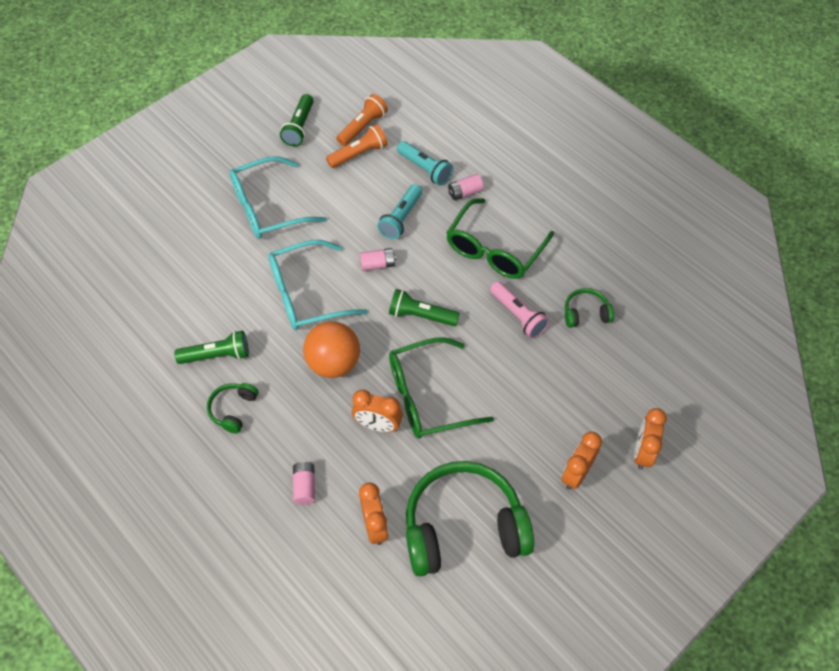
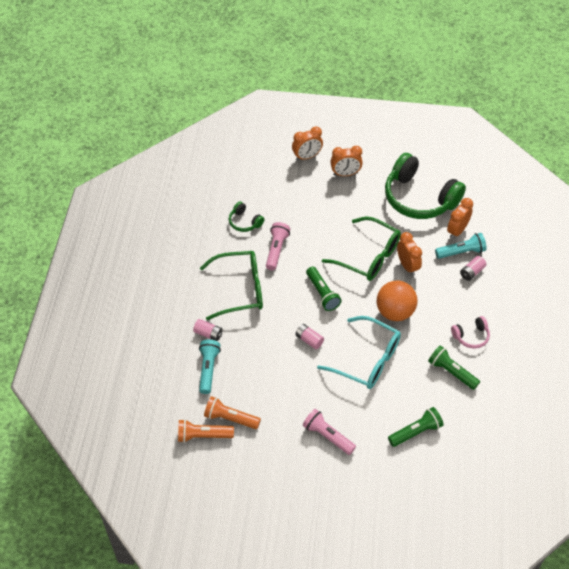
camera: 130 degrees left, 5 degrees down
green headphones [207,383,259,434] -> pink headphones [451,316,490,348]
turquoise glasses [229,156,326,239] -> pink flashlight [303,409,356,455]
green flashlight [280,94,314,146] -> green flashlight moved to [388,407,444,447]
turquoise flashlight [377,184,422,239] -> turquoise flashlight moved to [435,233,486,259]

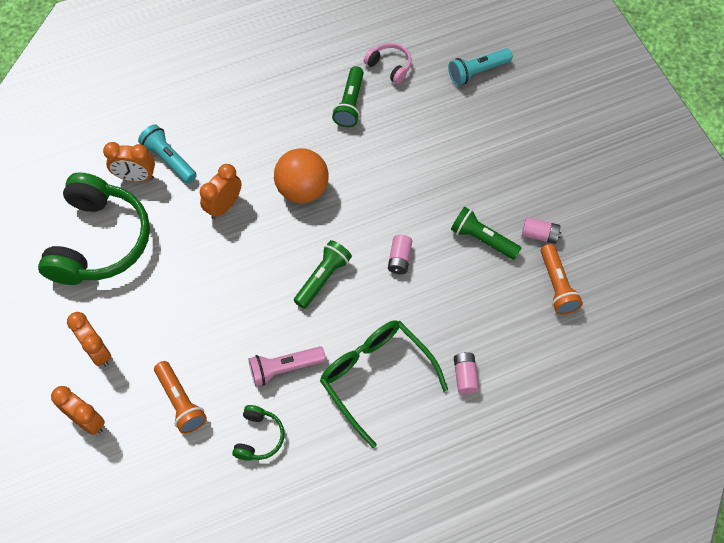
camera: 120 degrees left, 10 degrees up
orange flashlight [178,419,234,443] -> orange flashlight moved to [154,361,207,434]
turquoise flashlight [199,340,221,394] -> turquoise flashlight moved to [448,48,513,85]
pink flashlight [303,409,356,455] -> none
turquoise glasses [317,316,401,389] -> none
green glasses [322,217,401,281] -> none
green flashlight [388,407,444,447] -> green flashlight moved to [451,207,521,260]
pink headphones [451,316,490,348] -> pink headphones moved to [364,43,412,84]
pink battery [460,256,486,281] -> pink battery moved to [522,217,562,244]

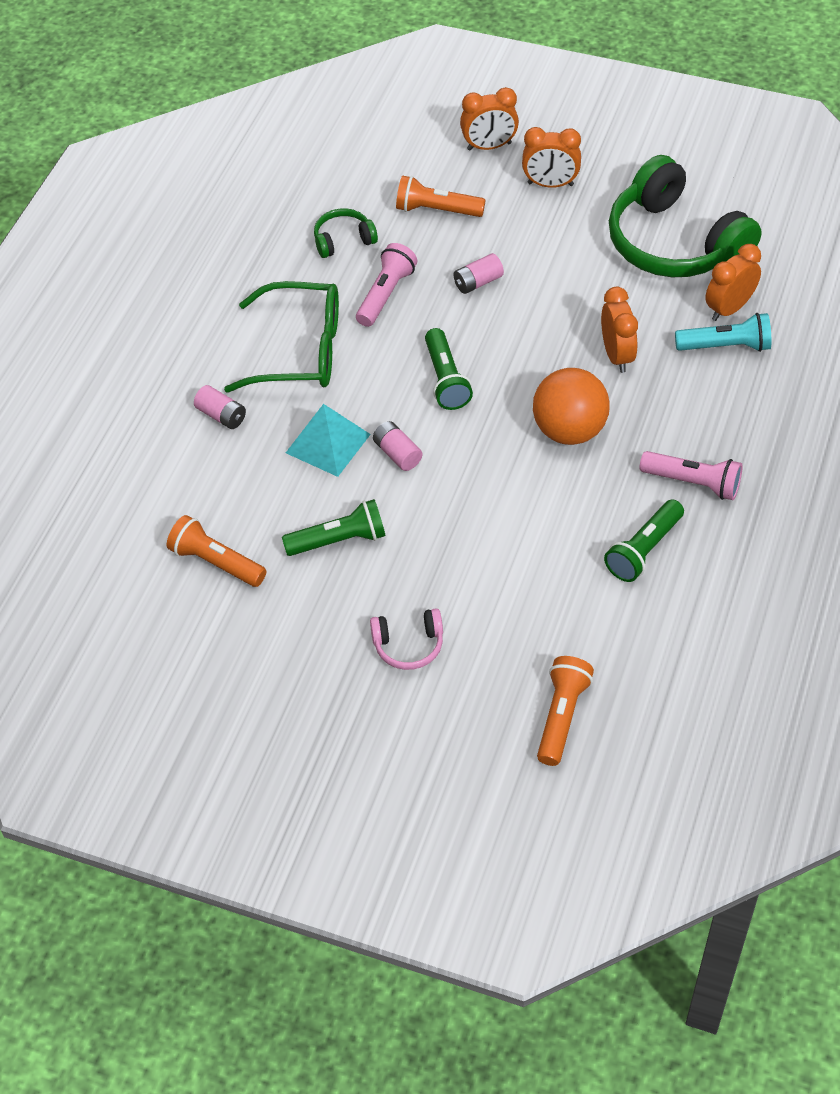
camera: 135 degrees right, 10 degrees down
green headphones [232,405,285,461] -> green headphones turned 105 degrees clockwise [314,208,378,258]
green flashlight [332,66,364,127] -> green flashlight turned 105 degrees counterclockwise [604,499,684,582]
pink headphones [364,43,412,84] -> pink headphones moved to [370,608,443,670]
turquoise flashlight [448,48,513,85] -> orange flashlight [537,656,594,766]
pink battery [522,217,562,244] -> pink battery moved to [454,253,504,294]
none -> turquoise pyramid [286,404,371,477]
none -> pink flashlight [640,451,743,500]

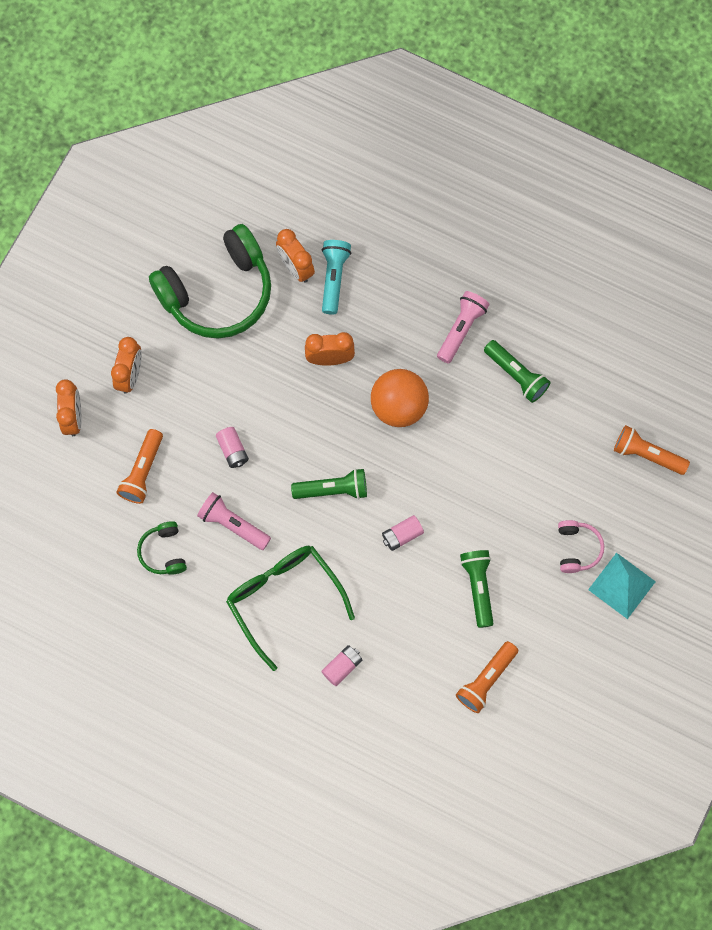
camera: 85 degrees left, 20 degrees up
green glasses [224,281,339,393] -> green glasses turned 45 degrees counterclockwise [226,546,355,671]
turquoise pyramid [286,404,371,477] -> turquoise pyramid moved to [588,553,656,619]

